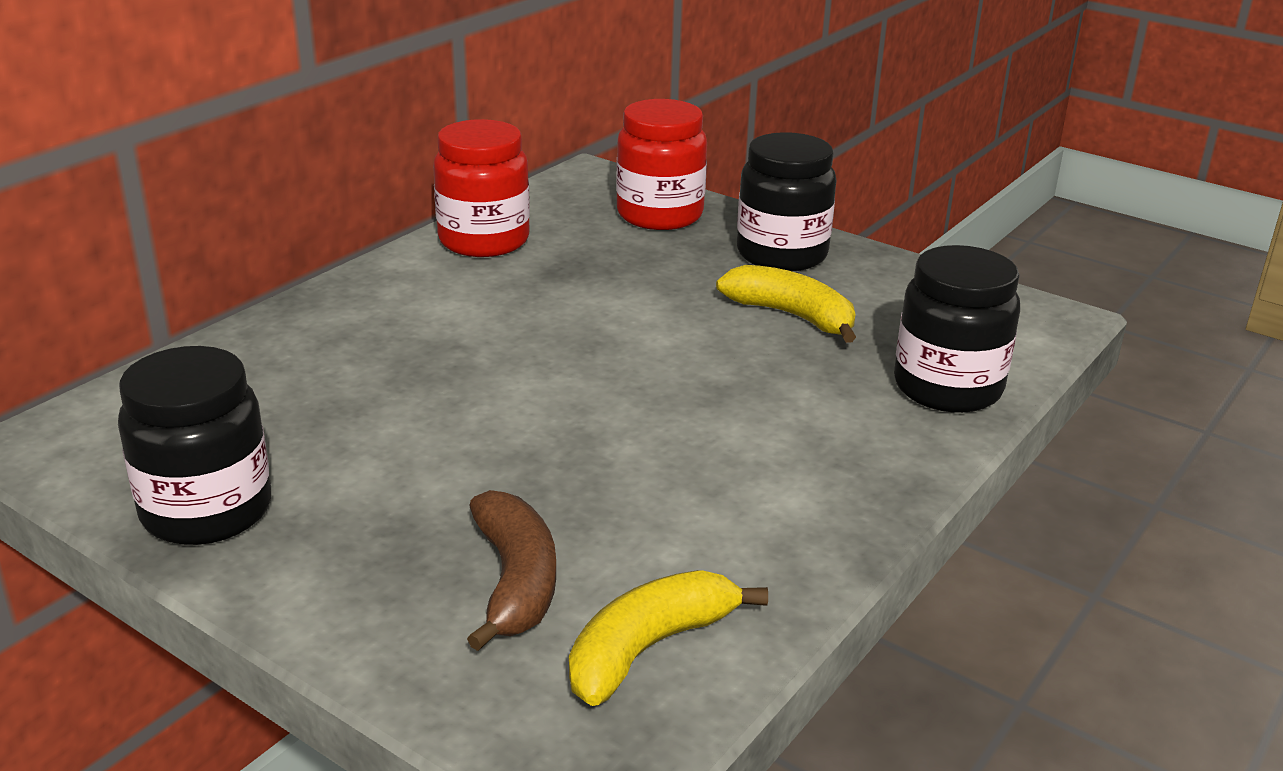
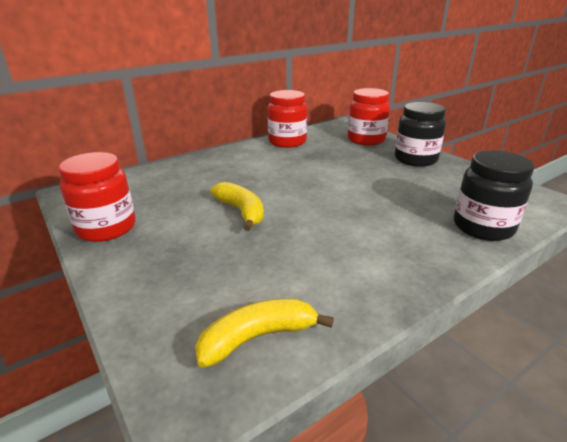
camera: 20 degrees right, 0 degrees up
black jar [118,346,271,545] -> red jar [58,152,136,242]
brown banana [467,490,556,651] -> none
yellow banana [716,265,856,343] -> yellow banana moved to [210,182,264,231]

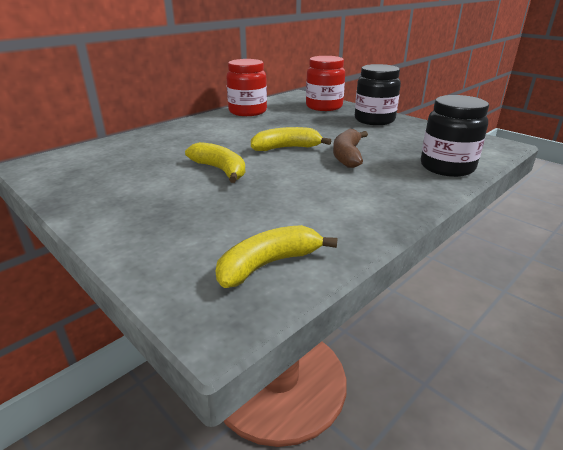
camera: 10 degrees left, 0 degrees up
red jar [58,152,136,242] -> none
none -> yellow banana [251,127,331,151]
none -> brown banana [333,129,368,168]

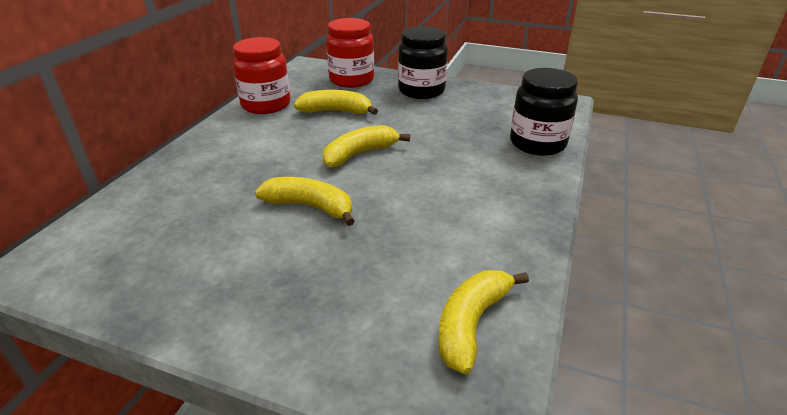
camera: 25 degrees left, 5 degrees up
brown banana [333,129,368,168] -> none
none -> yellow banana [294,90,378,115]

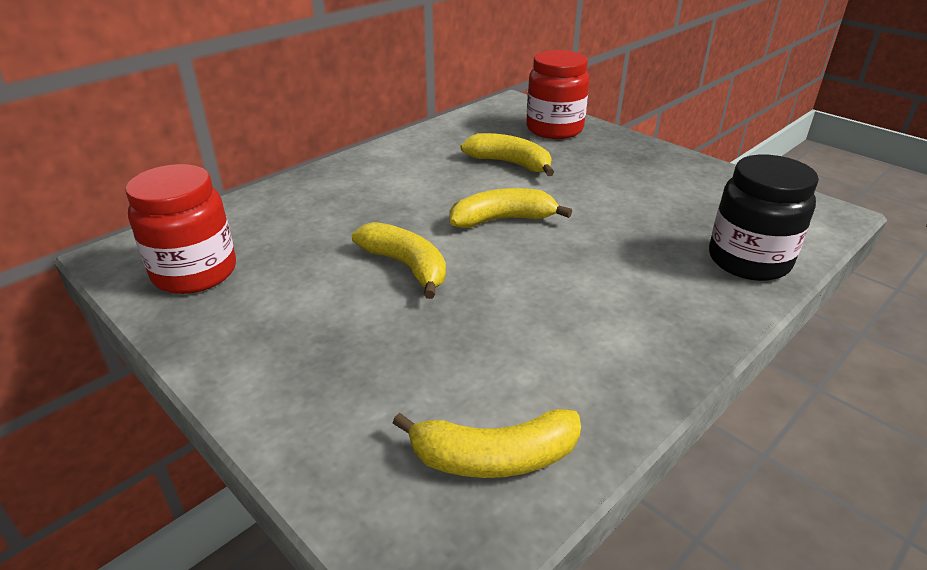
camera: 25 degrees right, 0 degrees up
red jar [233,37,291,114] -> red jar moved to [125,164,236,294]
black jar [398,26,448,99] -> none
yellow banana [439,270,529,374] -> yellow banana turned 150 degrees counterclockwise [393,409,581,478]

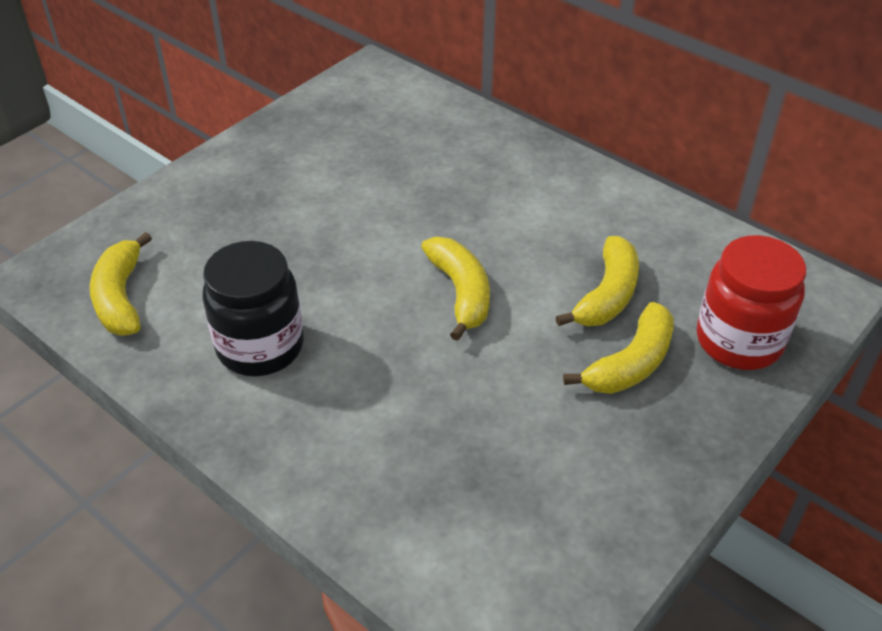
camera: 85 degrees right, 10 degrees up
red jar [125,164,236,294] -> none
yellow banana [352,222,446,299] -> yellow banana moved to [563,302,674,394]
black jar [709,155,819,281] -> black jar moved to [202,241,304,376]

